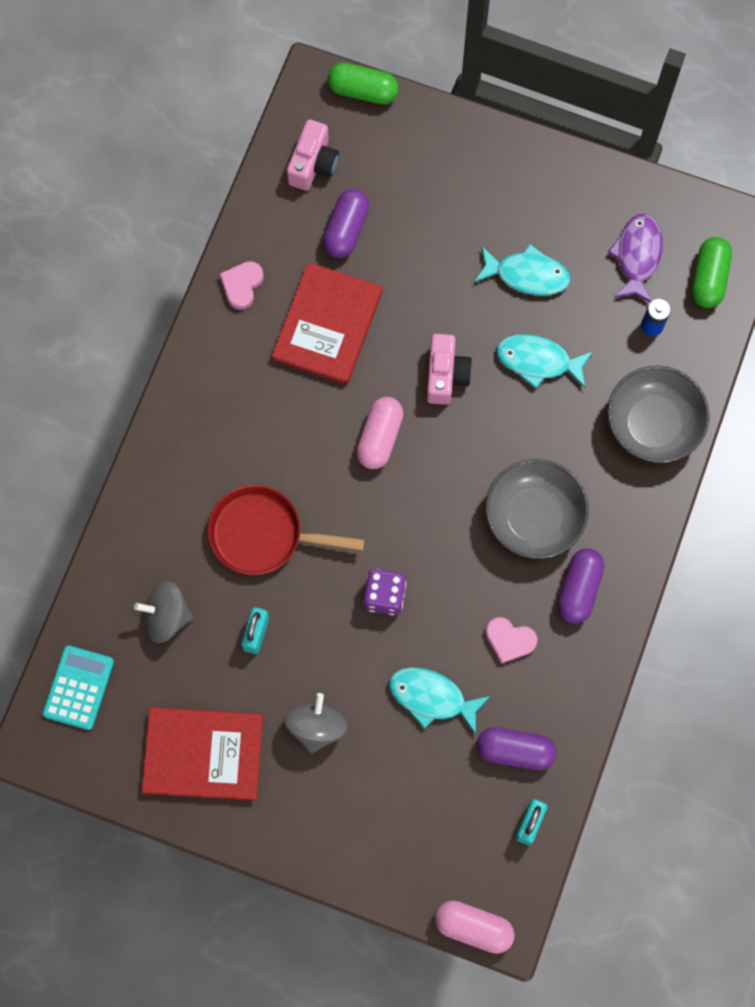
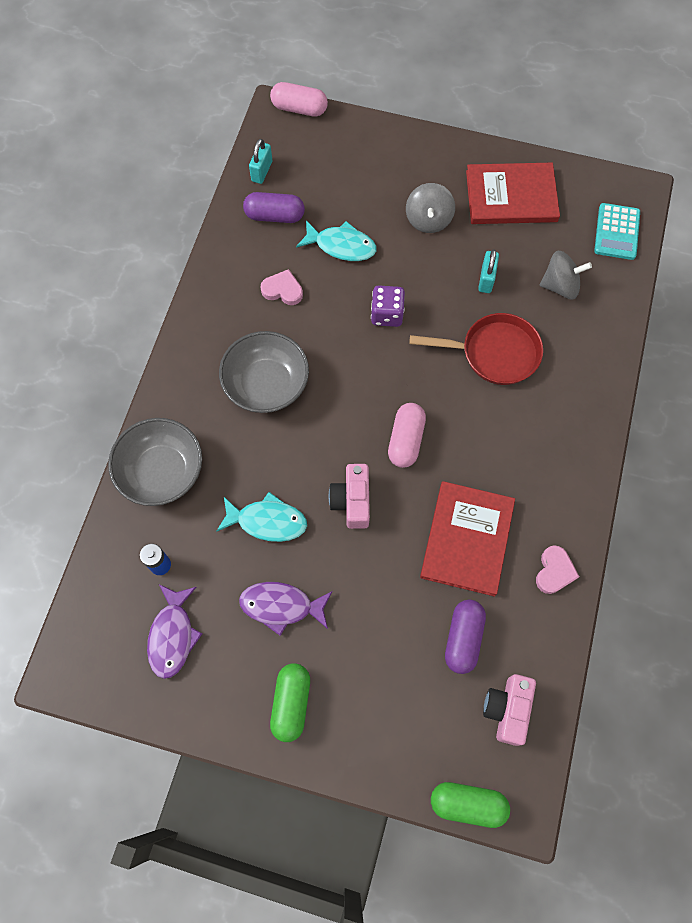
camera: 175 degrees right, 5 degrees down
turquoise fish [474,244,570,295] -> purple fish [239,582,333,636]
purple capsule [558,548,604,624] -> none
green capsule [692,237,732,308] -> green capsule moved to [270,663,310,742]

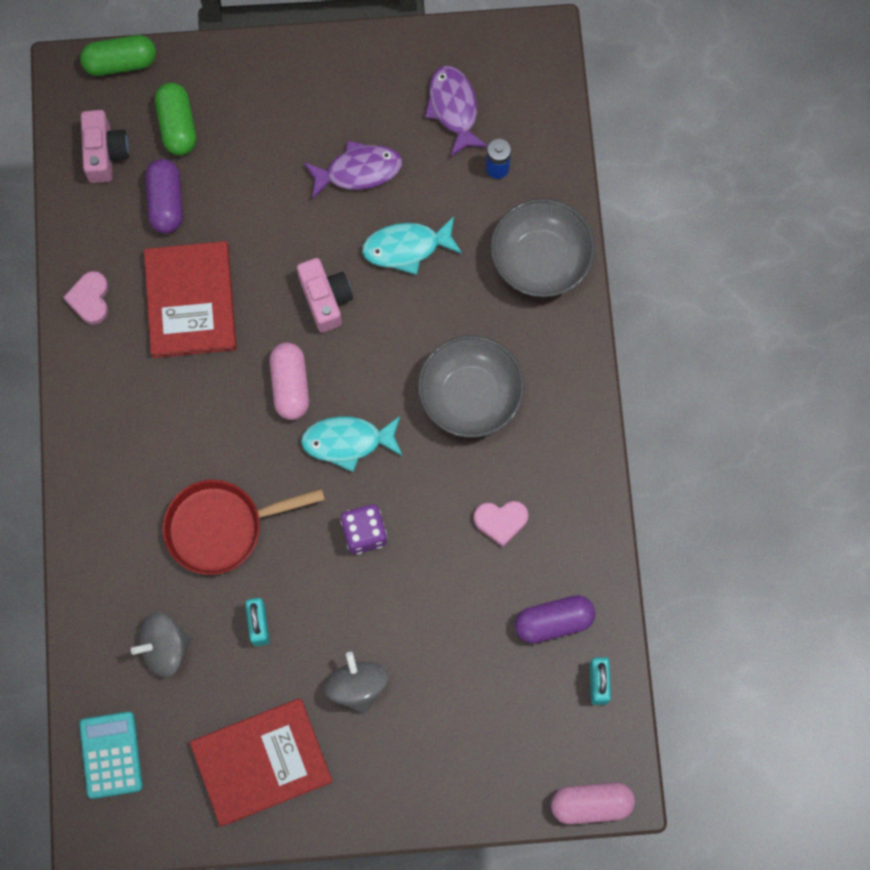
camera: 160 degrees right, 5 degrees up
green capsule [270,663,310,742] -> green capsule moved to [155,83,196,155]
turquoise fish [296,220,377,261] -> turquoise fish moved to [301,416,403,472]

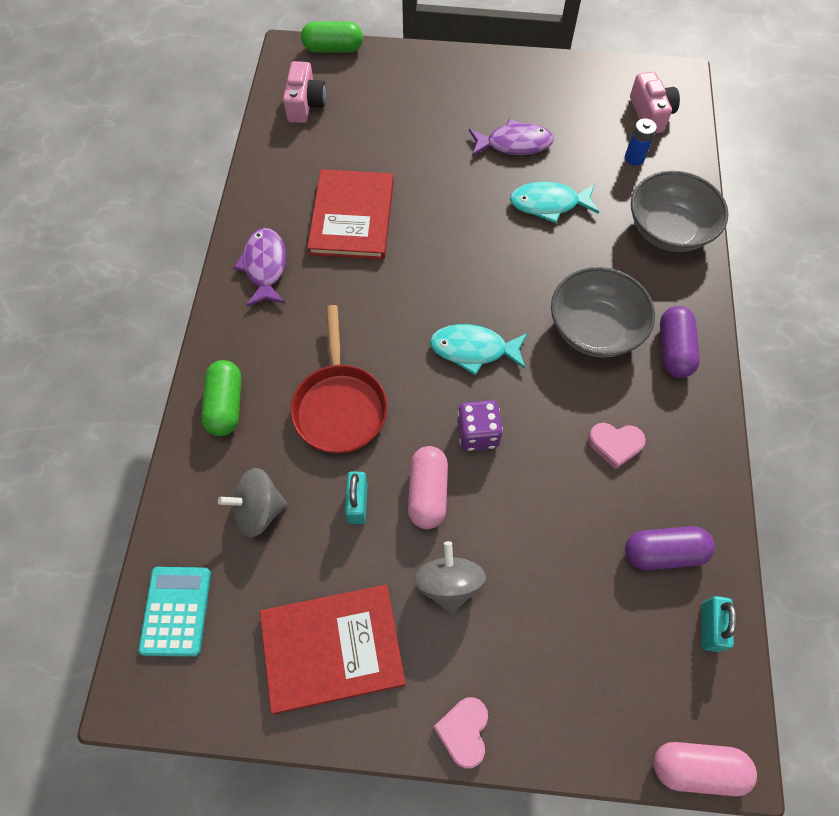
camera: 10 degrees right, 10 degrees down
pink heart [63,271,108,324] -> pink heart moved to [434,697,488,768]
purple capsule [145,159,183,234] -> purple capsule moved to [660,306,700,378]
green capsule [155,83,196,155] -> green capsule moved to [201,360,241,436]
red pan [163,480,325,575] -> red pan turned 90 degrees counterclockwise [290,305,387,454]
pink capsule [269,342,309,420] -> pink capsule moved to [408,446,448,529]
pink camera [297,258,353,333] -> pink camera moved to [630,72,680,133]
purple fish [425,66,488,157] -> purple fish moved to [234,228,286,307]

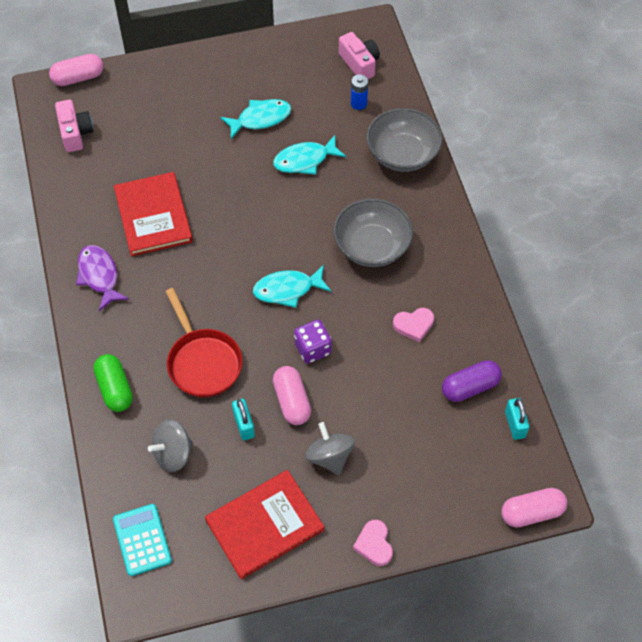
camera: 20 degrees left, 5 degrees down
green capsule [301,21,363,53] -> pink capsule [49,54,103,86]
purple fish [469,119,554,156] -> turquoise fish [220,99,291,139]
purple capsule [660,306,700,378] -> none

